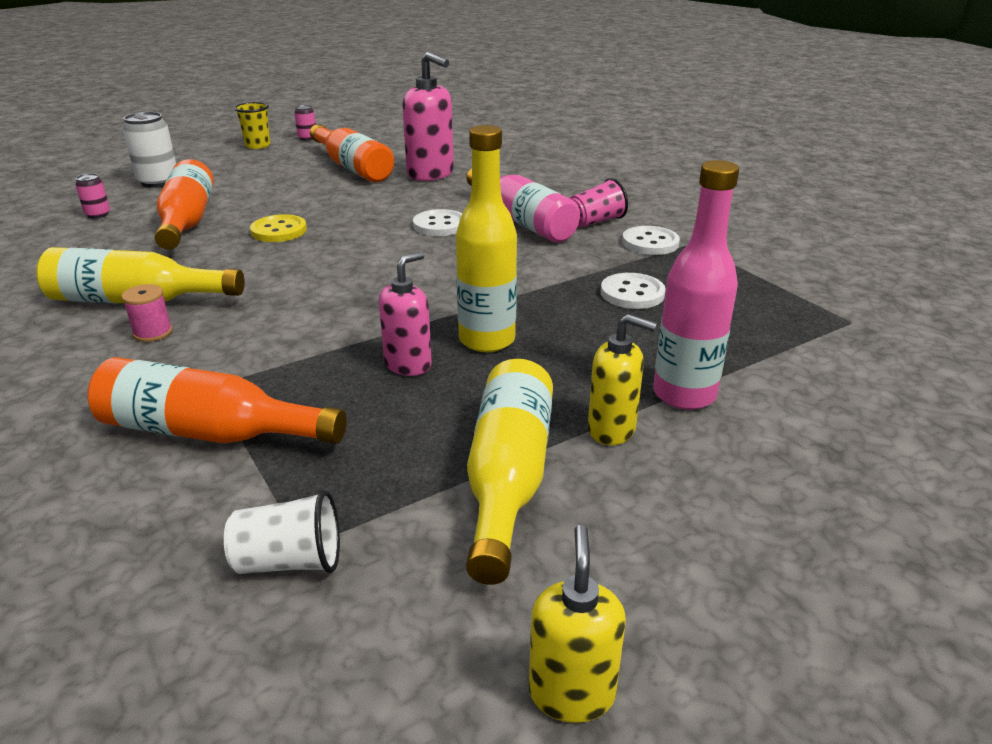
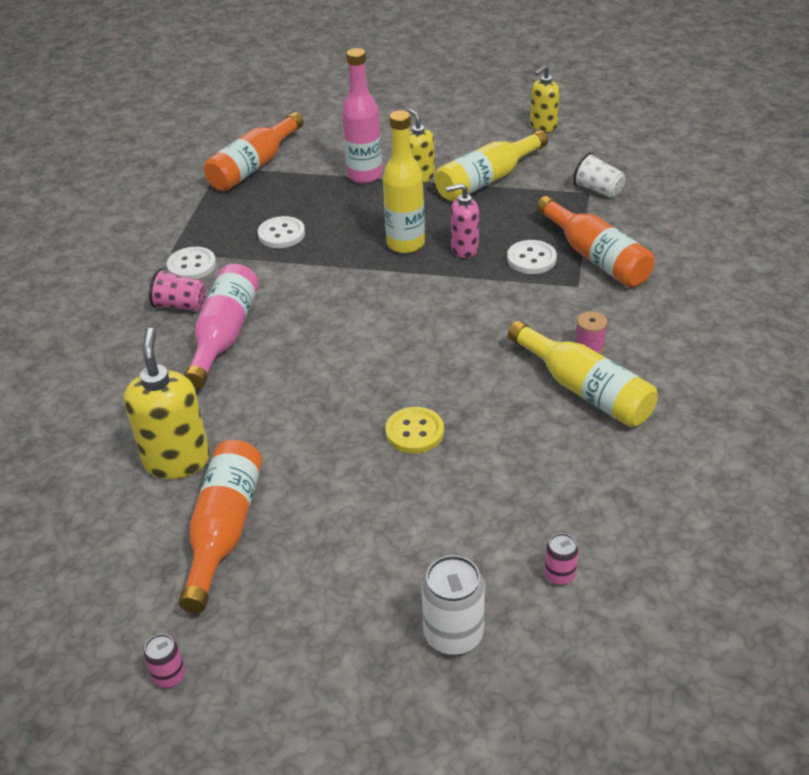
camera: 135 degrees left, 10 degrees up
orange bottle [155,159,214,250] -> orange bottle moved to [204,112,303,191]
yellow cup [234,102,270,149] -> none
pink soap dispenser [402,52,454,181] -> yellow soap dispenser [124,328,210,479]
white button [413,209,462,236] -> white button moved to [507,240,557,274]

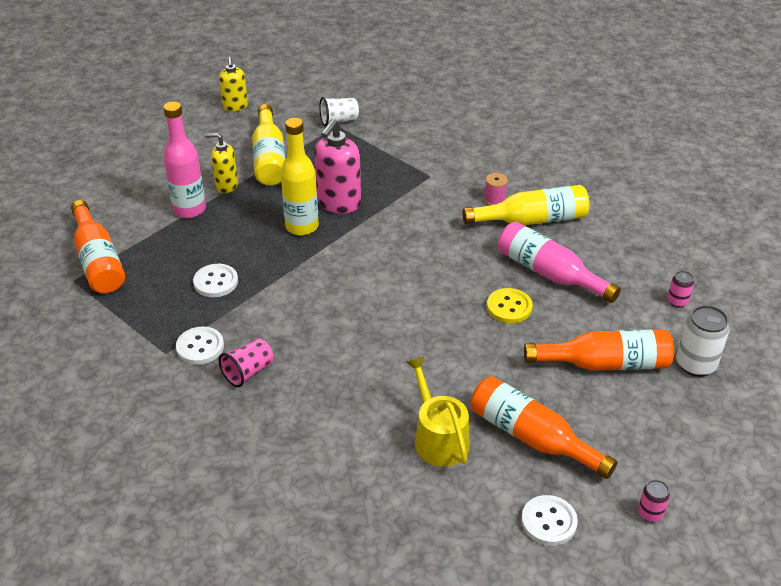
camera: 60 degrees left, 0 degrees up
yellow soap dispenser [124,328,210,479] -> yellow watering can [406,356,470,467]
pink bottle [184,264,259,389] -> pink bottle moved to [498,222,621,303]
pink soap dispenser [446,183,479,258] -> pink soap dispenser [314,119,361,214], size x1.59
white button [507,240,557,274] -> white button moved to [521,495,578,546]
orange bottle [537,196,654,287] -> orange bottle moved to [524,329,674,371]

